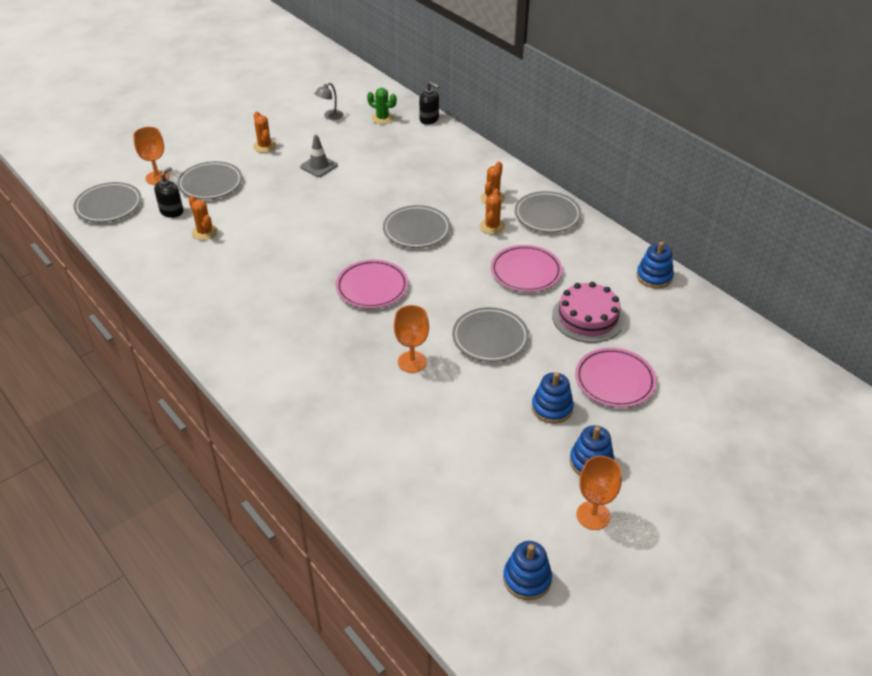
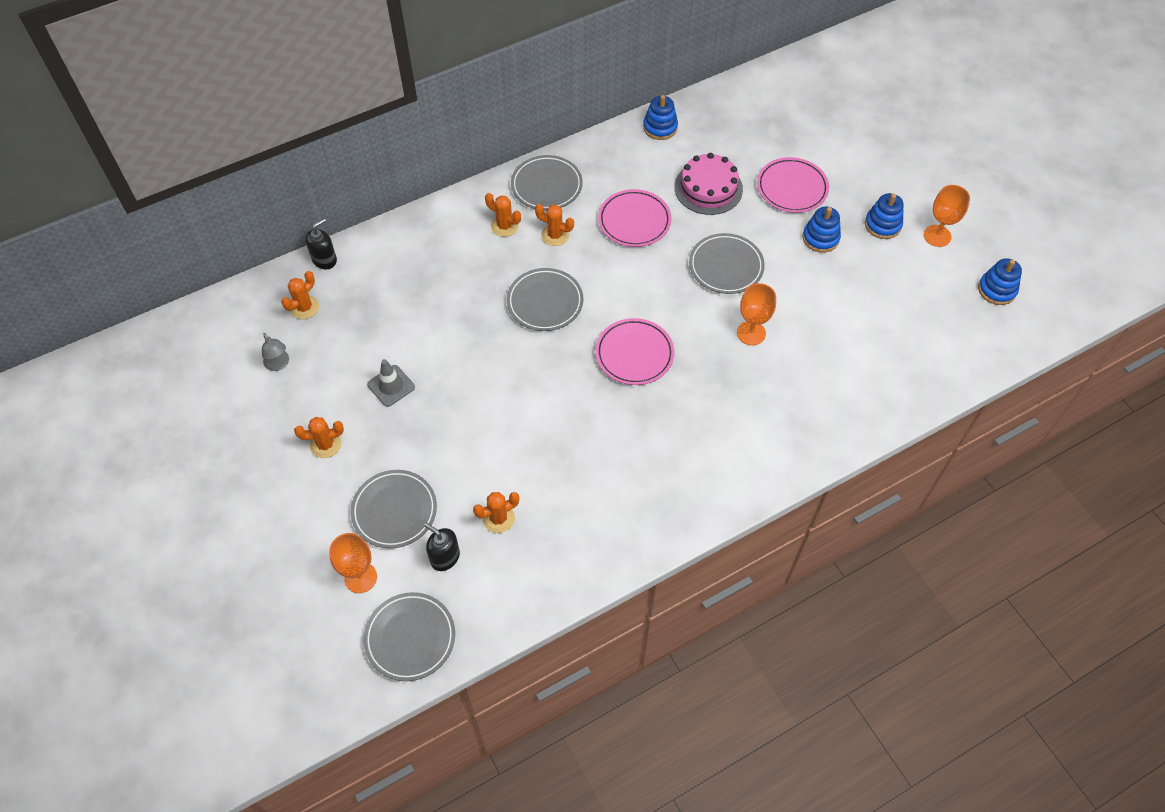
camera: 80 degrees left, 15 degrees up
green cactus [367,88,397,124] -> orange cactus [281,271,319,319]

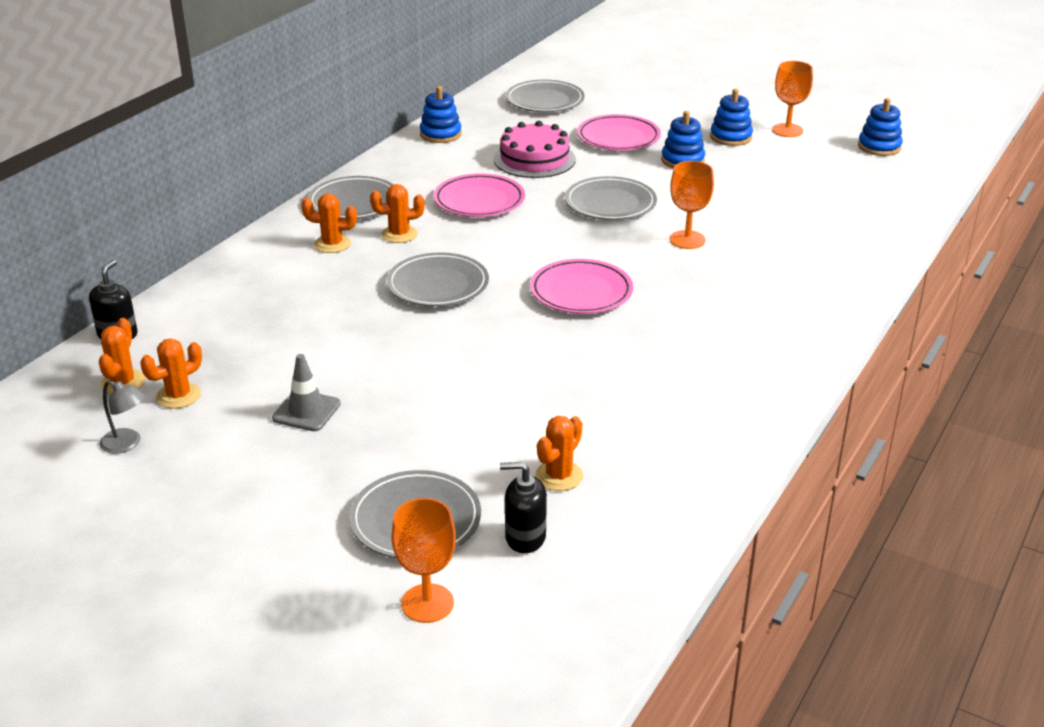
camera: 30 degrees left, 25 degrees down
orange cactus [294,417,344,458] -> orange cactus moved to [140,339,202,409]
grey plate [364,592,455,681] -> grey plate moved to [506,80,585,112]

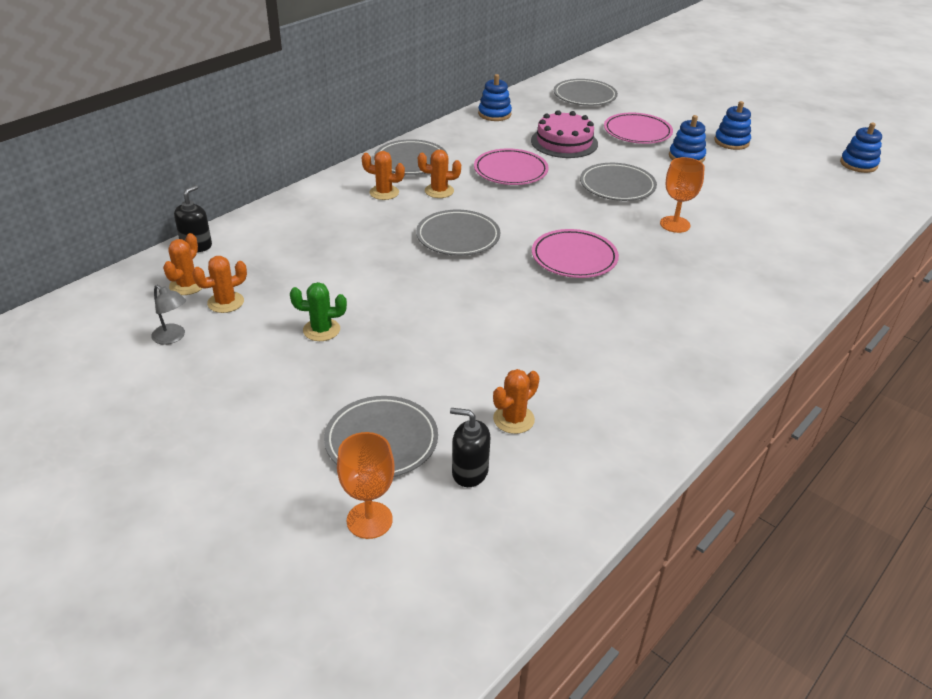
camera: 10 degrees right, 5 degrees up
grey traffic cone [272,354,341,431] -> green cactus [290,282,347,341]
orange goblet [772,61,813,137] -> none

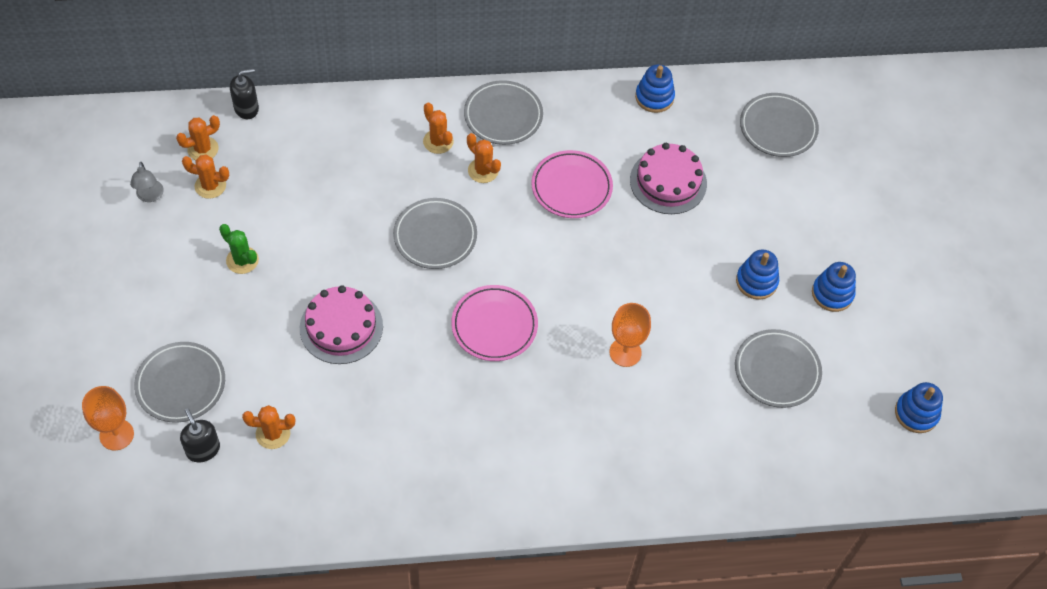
camera: 40 degrees right, 20 degrees up
grey plate [580,163,657,201] -> grey plate moved to [735,329,822,408]
pink plate [604,113,673,144] -> none
none -> pink cake [300,286,383,364]

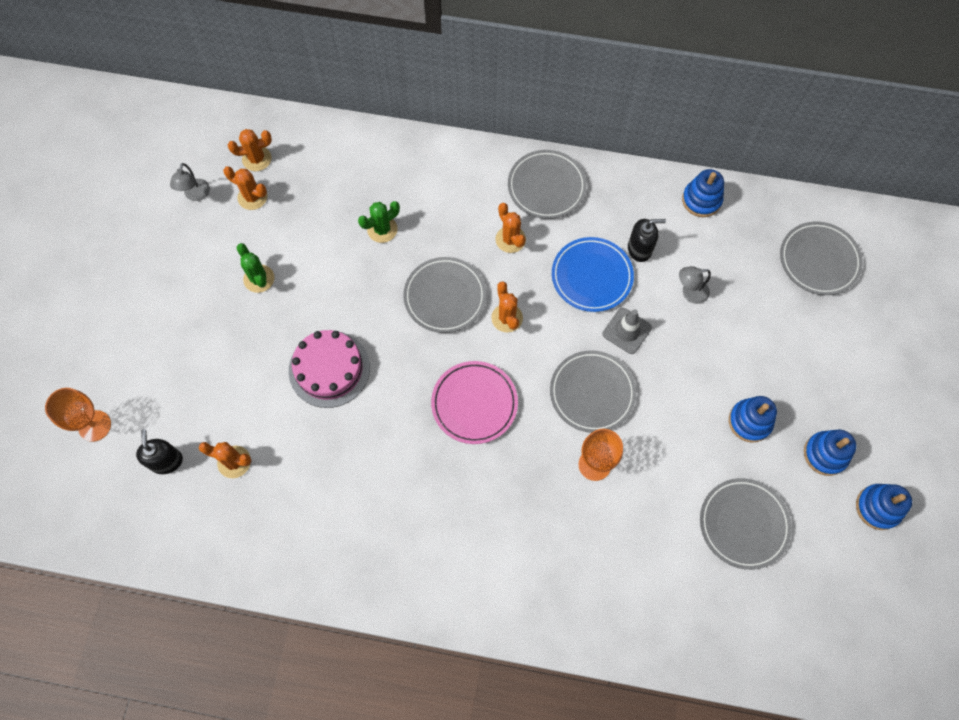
camera: 20 degrees right, 10 degrees up
grey plate [134,342,225,423] -> grey plate moved to [550,351,636,433]
black soap dispenser [230,68,259,119] -> black soap dispenser moved to [628,219,666,262]
orange cactus [423,102,454,154] -> orange cactus moved to [491,281,523,332]
pink plate [531,150,613,218] -> blue plate [552,237,634,312]
pink cake [630,143,707,214] -> grey lamp [679,266,711,304]
blue stacking toy [895,382,943,433] -> blue stacking toy moved to [856,484,912,530]
none -> green cactus [358,201,400,243]
none -> grey traffic cone [603,308,652,354]

